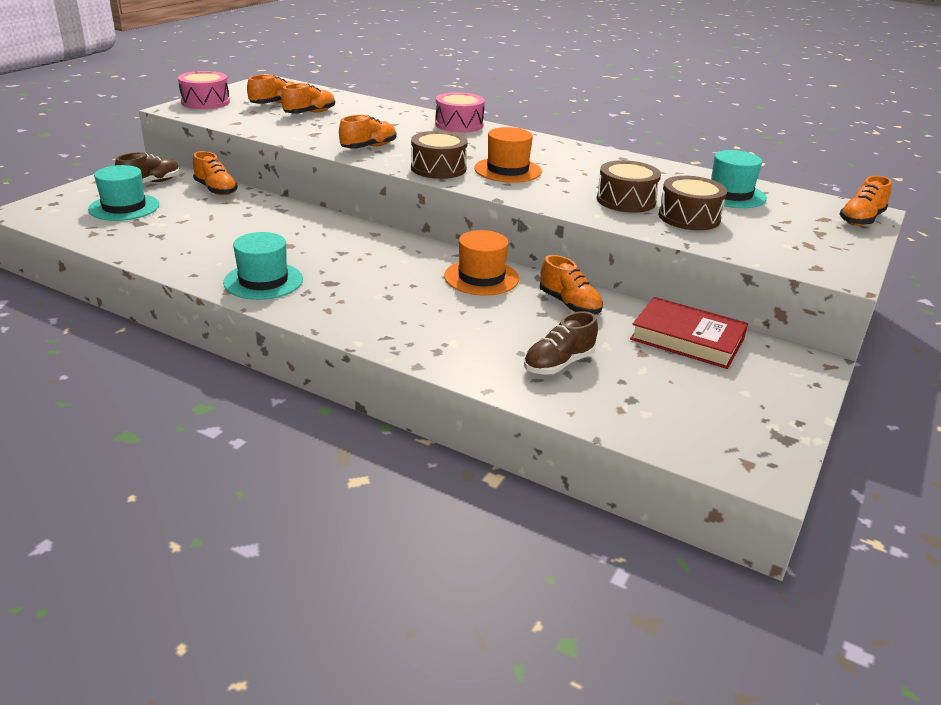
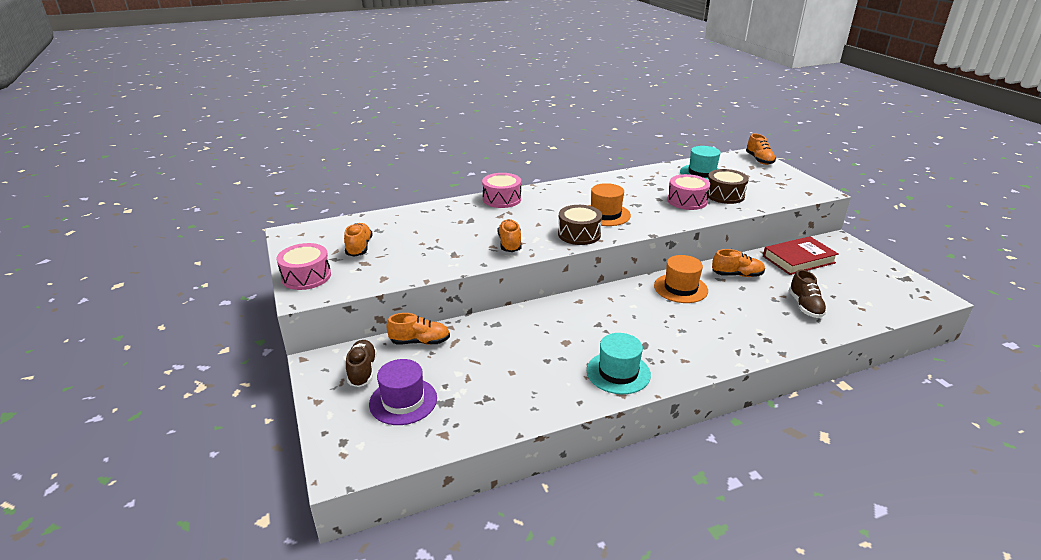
camera: 50 degrees left, 0 degrees up
turquoise hat [88,165,159,221] -> purple hat [369,359,437,425]
orange shoe [281,83,335,114] -> none
brown drum [597,160,661,213] -> pink drum [667,174,710,210]

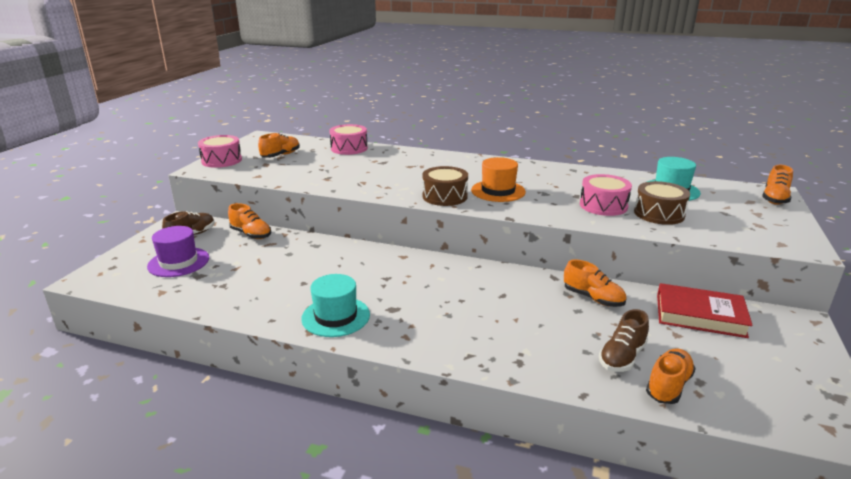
camera: 40 degrees right, 5 degrees down
pink drum [482,173,521,208] -> pink drum moved to [329,124,368,155]
orange shoe [498,219,522,252] -> orange shoe moved to [646,349,696,404]
orange hat [654,255,708,303] -> none

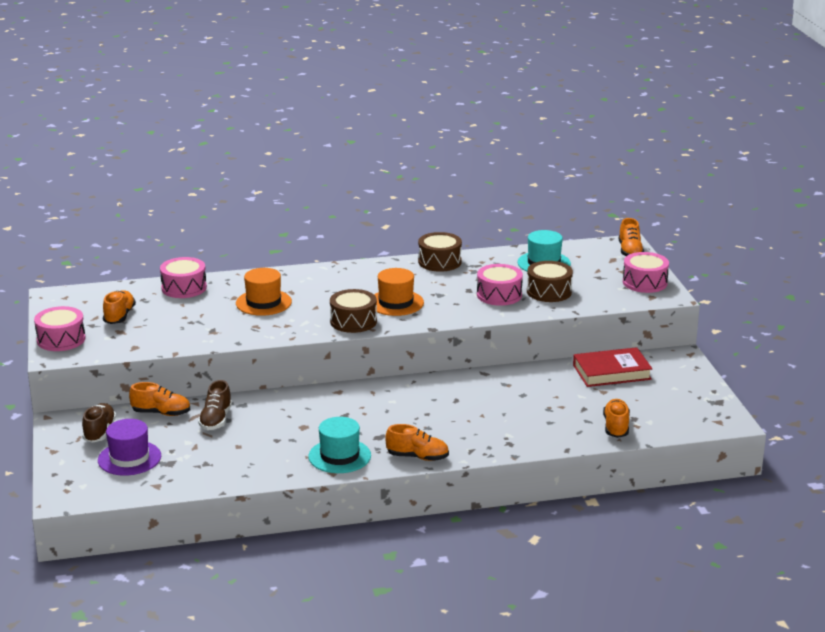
camera: 30 degrees left, 0 degrees up
orange shoe [564,259,626,307] -> orange shoe moved to [385,424,449,461]
brown shoe [599,309,649,372] -> brown shoe moved to [198,380,232,430]
none -> orange hat [236,268,292,316]
none -> brown drum [418,232,462,272]
none -> pink drum [623,252,669,293]

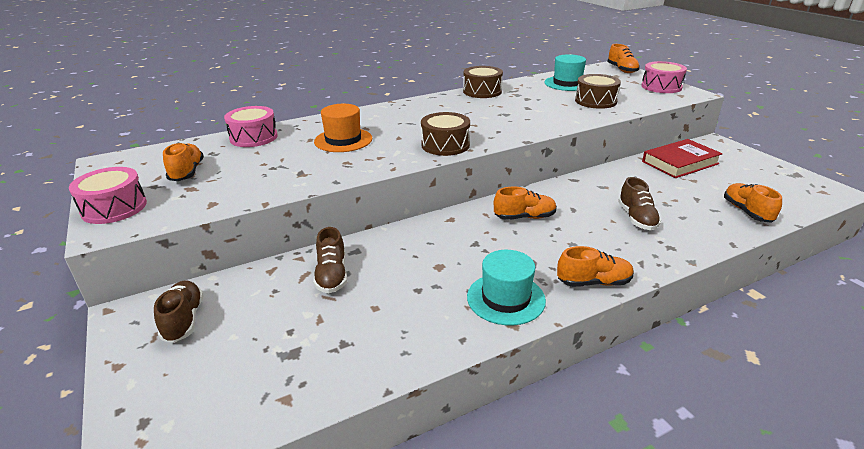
camera: 15 degrees left, 5 degrees up
purple hat [98,419,161,476] -> none
orange shoe [129,382,190,416] -> orange shoe moved to [494,186,557,220]
orange hat [374,268,424,316] -> none
pink drum [477,264,523,306] -> none
none -> brown shoe [618,177,661,230]

